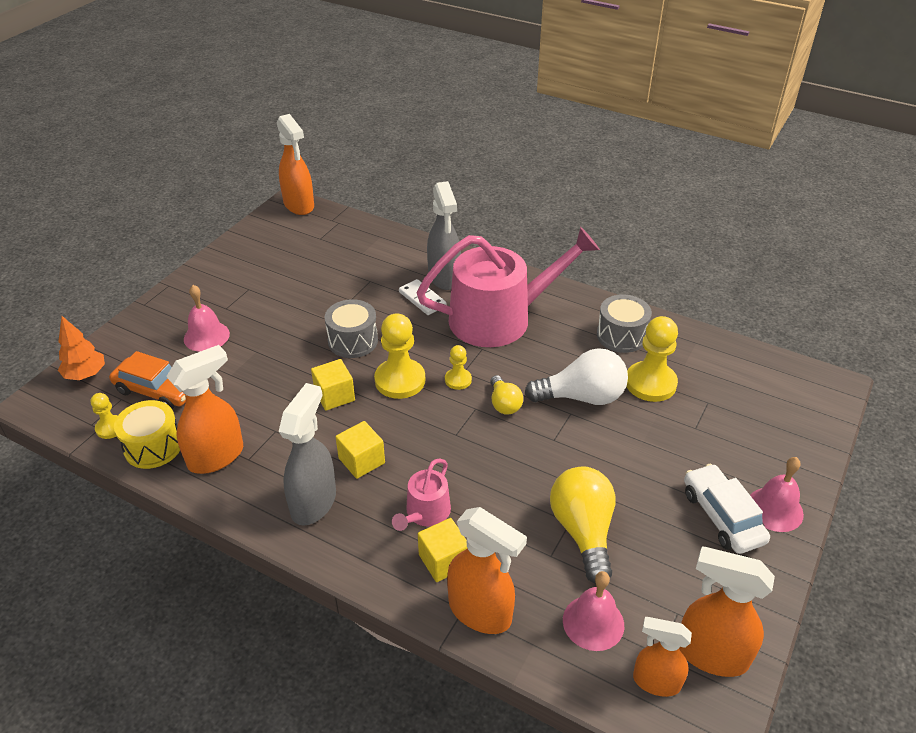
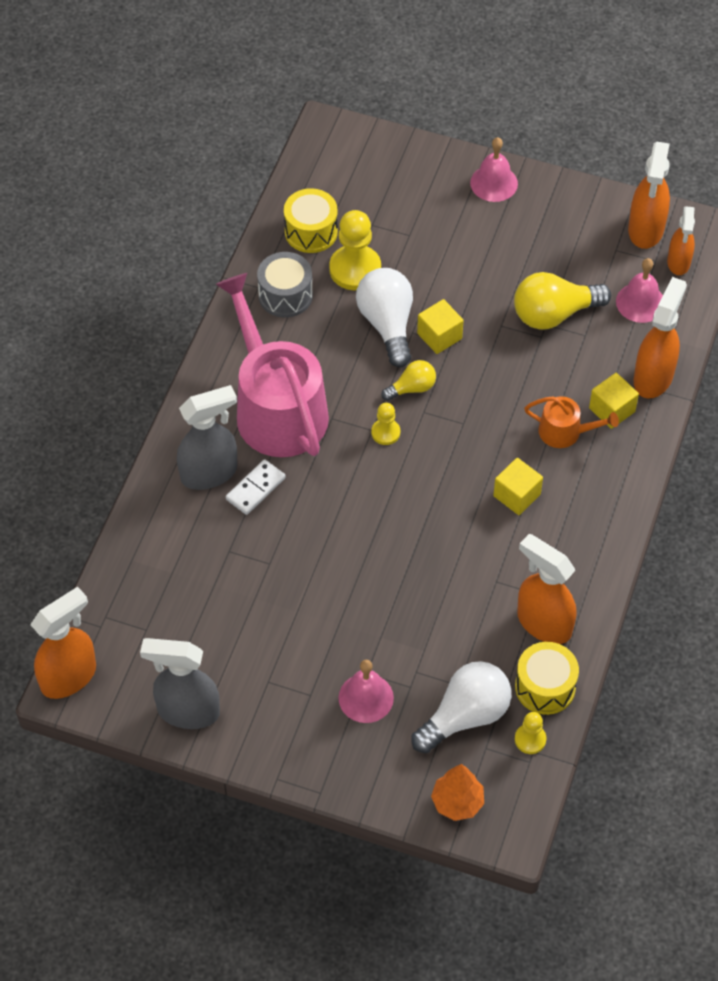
camera: 100 degrees left, 15 degrees up
orange car [109,351,186,409] -> white light bulb [411,661,511,753]
grey spray bottle [279,383,336,525] -> grey spray bottle moved to [140,638,220,729]
yellow cube [311,359,355,411] -> yellow cube moved to [417,299,464,354]
grey drum [325,299,378,358] -> none
yellow pawn [374,313,425,399] -> none
pink watering can [392,459,451,531] -> orange watering can [524,396,619,448]
white car [684,464,770,554] -> none
none -> yellow drum [284,188,338,253]

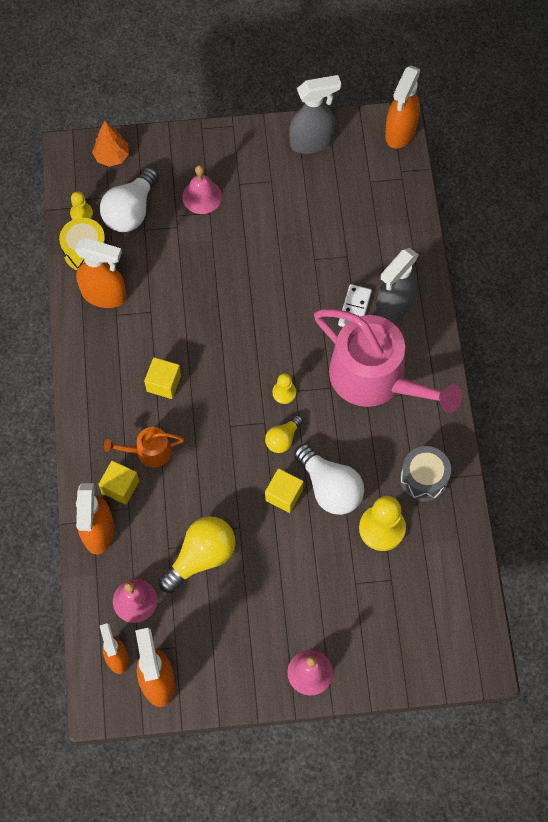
camera: 155 degrees right, 10 degrees up
yellow drum [284,188,338,253] -> none

